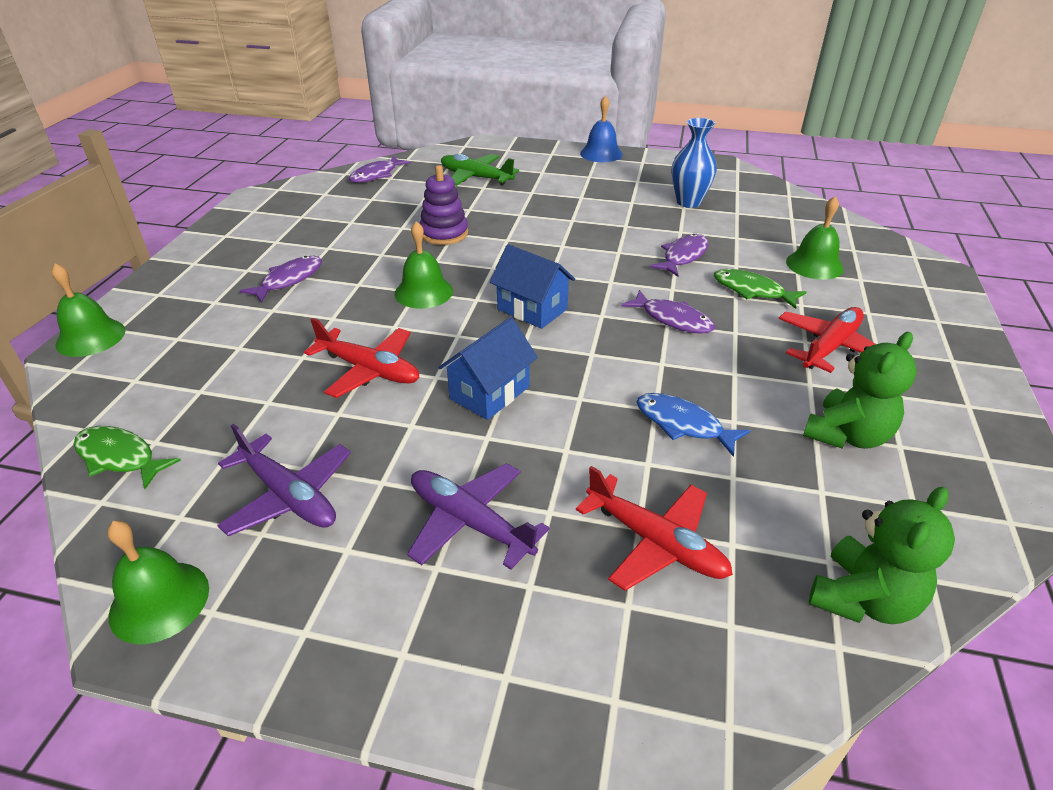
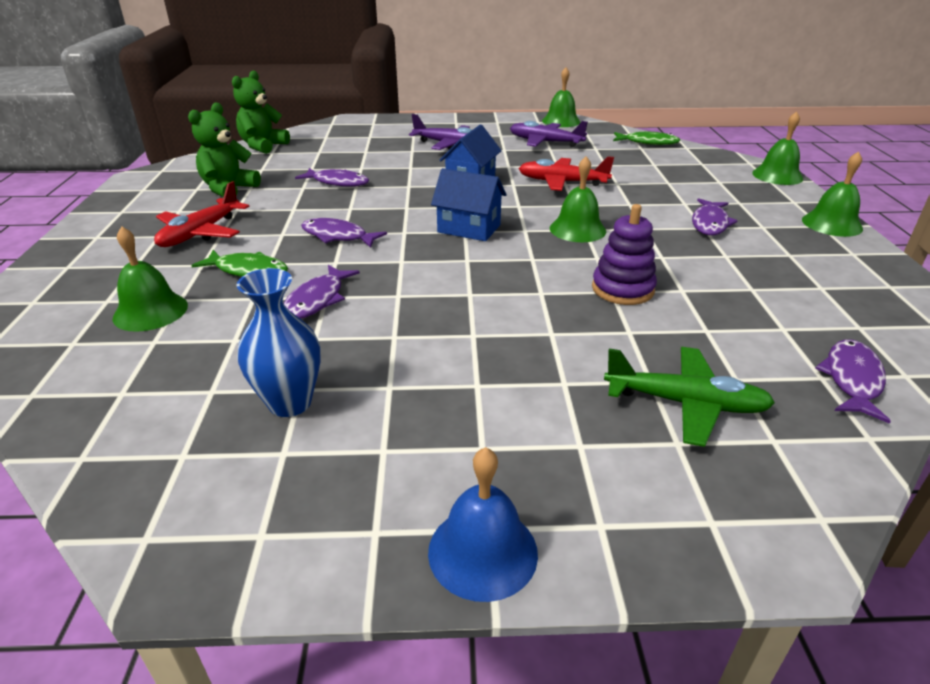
camera: 165 degrees right, 5 degrees down
red plane [576,466,733,591] -> none
blue fish [637,393,751,457] -> purple fish [295,168,369,187]
none -> green bell [802,151,863,237]

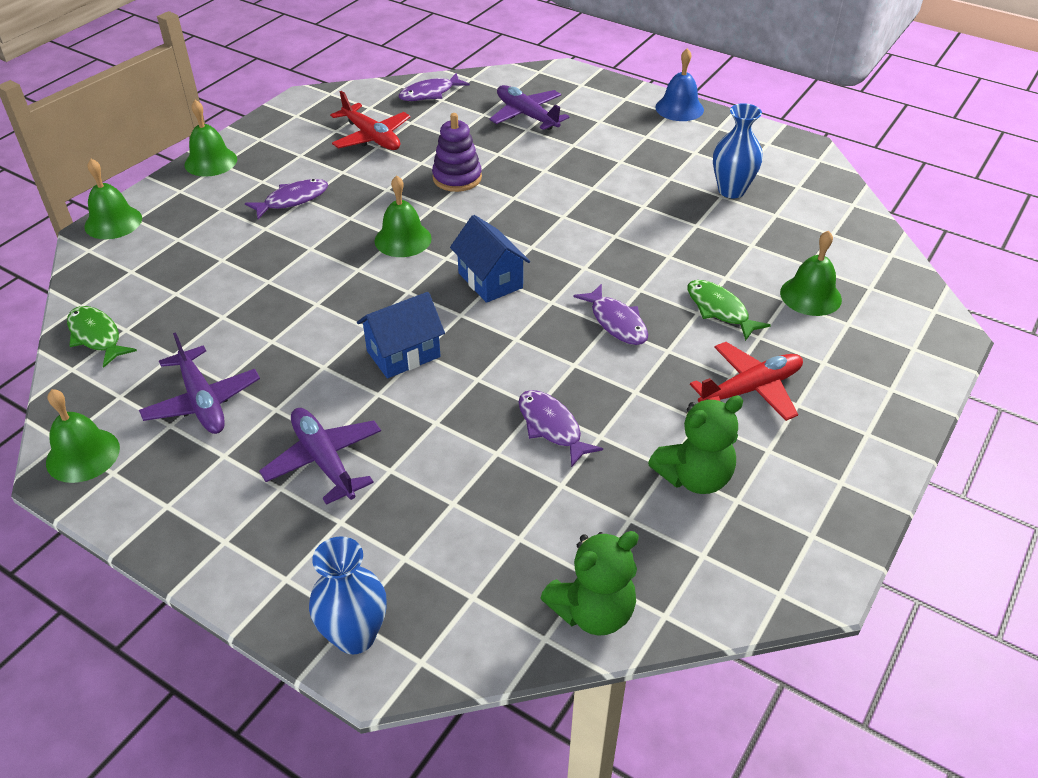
camera: 145 degrees left, 10 degrees up
purple fish [283,265,360,319] -> none
red plane [518,156,614,191] -> red plane moved to [330,91,411,150]
green plane [604,347,775,447] -> purple plane [489,85,570,130]
none -> blue vase [309,536,387,654]

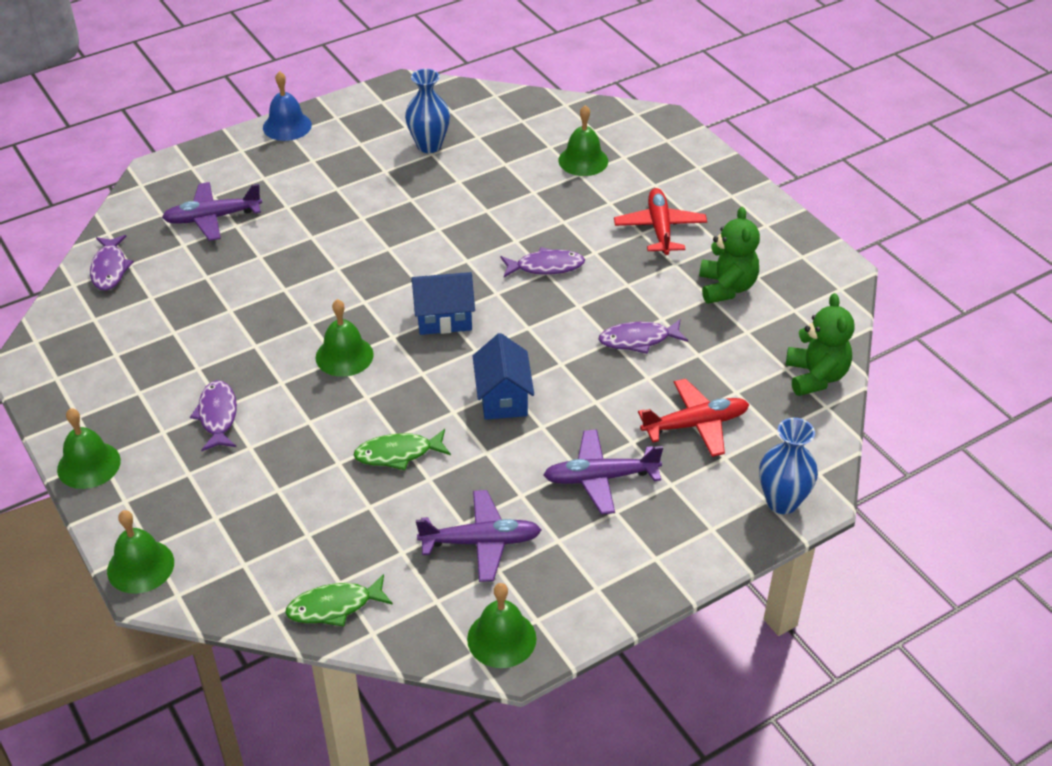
camera: 65 degrees left, 0 degrees up
red plane [330,91,411,150] -> red plane moved to [638,379,749,457]
purple stacking toy [432,113,482,192] -> none
green fish [687,280,771,341] -> green fish moved to [353,429,451,470]

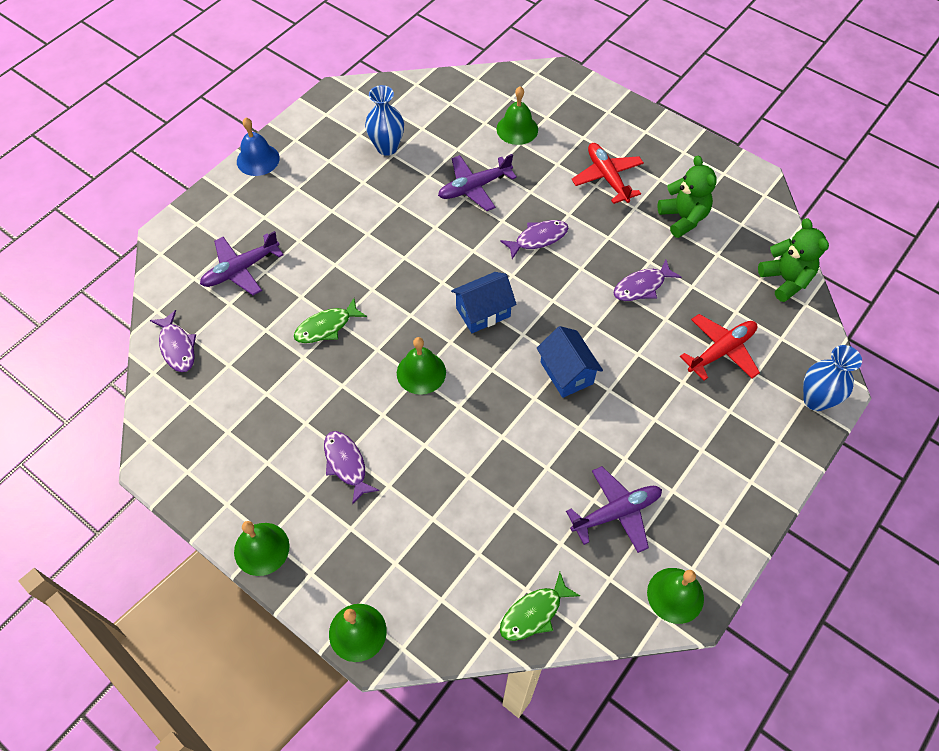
camera: 20 degrees left, 15 degrees up
green fish [353,429,451,470] -> green fish moved to [294,298,367,343]
purple plane [543,429,663,514] -> purple plane moved to [438,154,517,211]

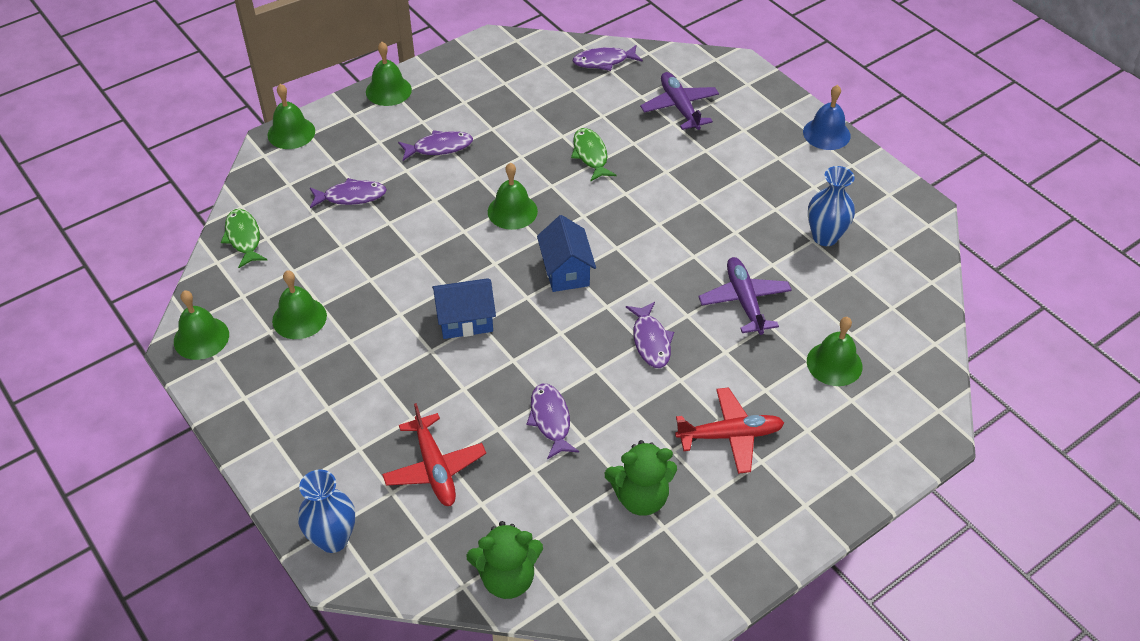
camera: 105 degrees right, 10 degrees down
purple plane [566,466,662,553] -> green bell [272,270,327,339]
none -> purple fish [310,178,387,208]

